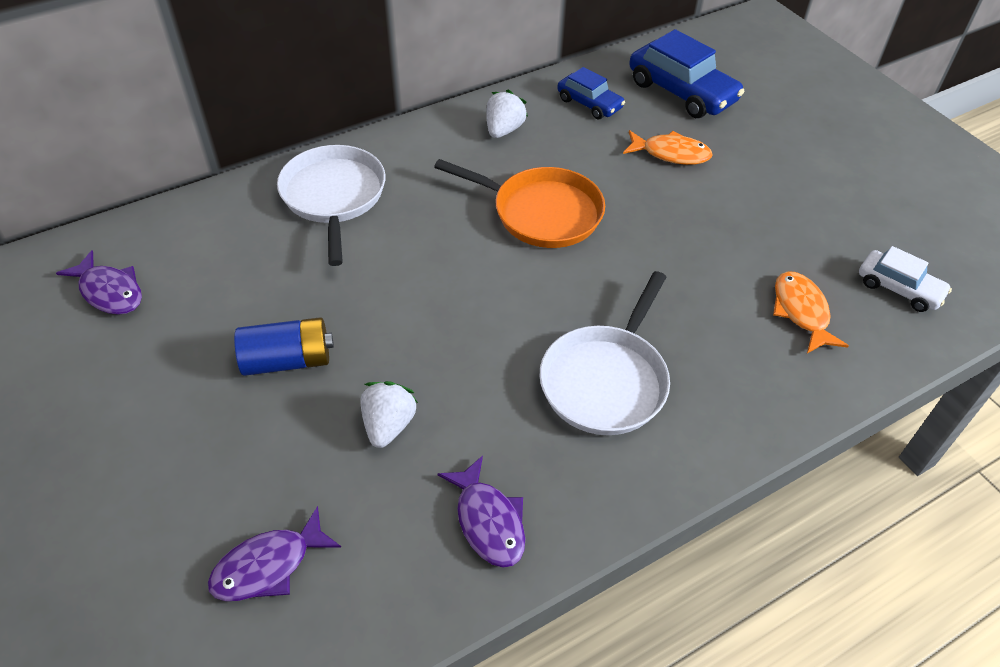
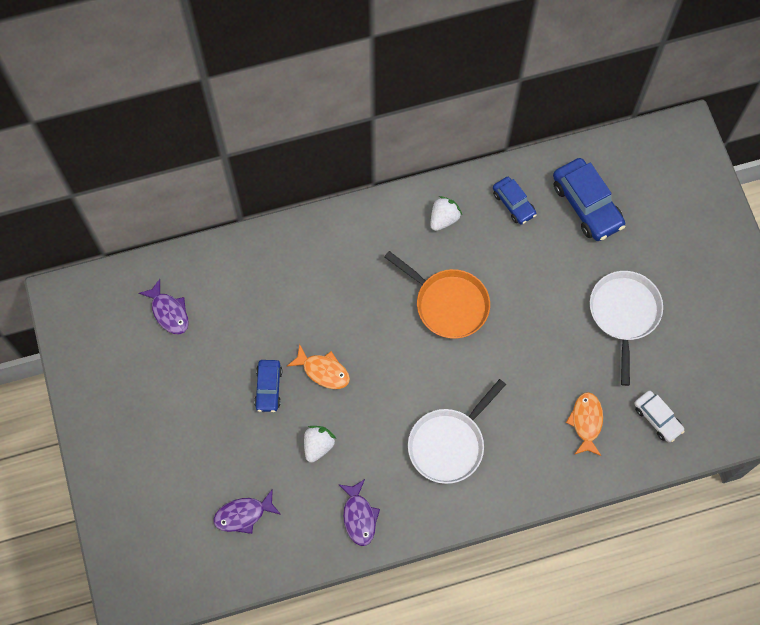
camera: 15 degrees right, 20 degrees up
blue battery [234,317,334,376] -> blue car [254,360,282,412]
white pan [277,145,386,266] -> white pan moved to [590,271,663,386]
orange fish [623,130,713,165] -> orange fish moved to [287,344,350,389]

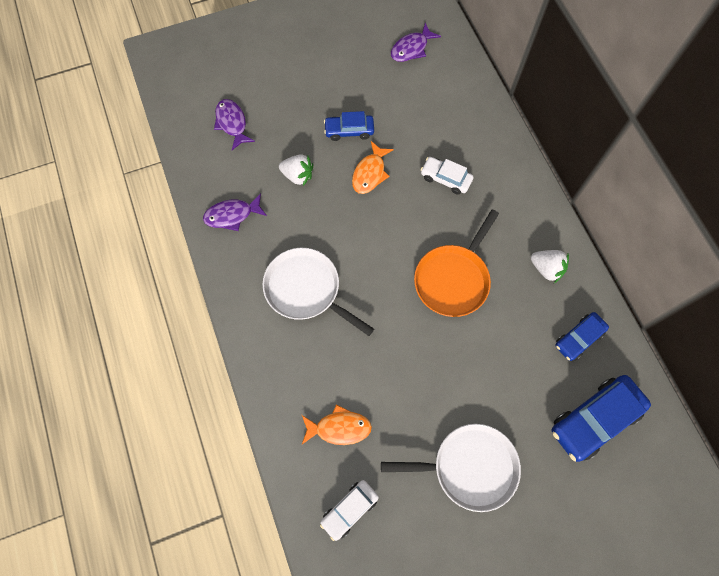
camera: 85 degrees right, 0 degrees up
none -> white car [421,157,474,195]

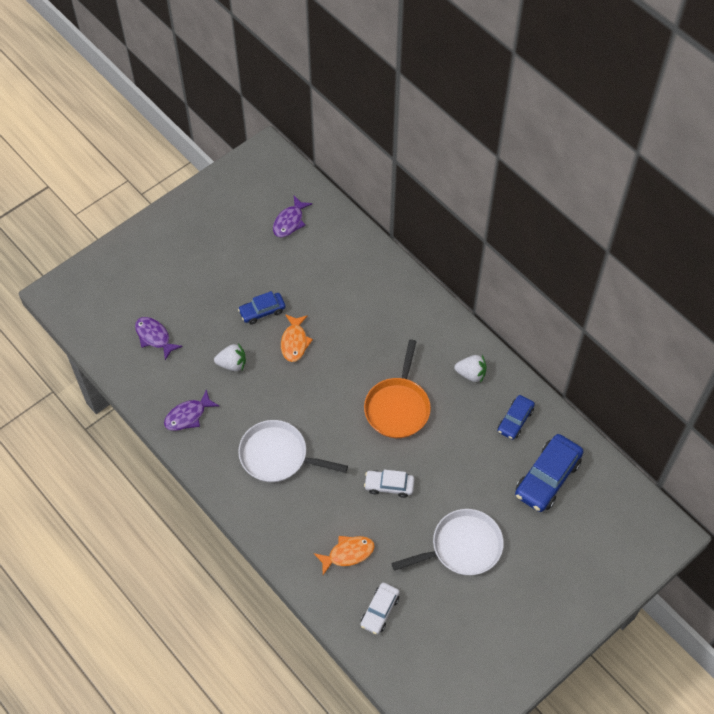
camera: 20 degrees left, 10 degrees down
white car [421,157,474,195] -> white car moved to [364,470,414,498]

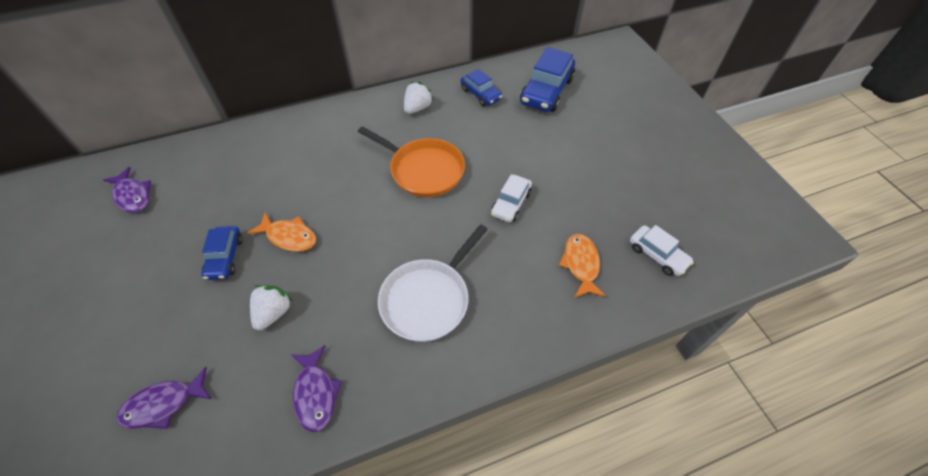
camera: 70 degrees left, 5 degrees down
white pan [391,509,504,575] -> none
blue car [515,434,583,512] -> blue car turned 60 degrees clockwise [520,47,575,112]

